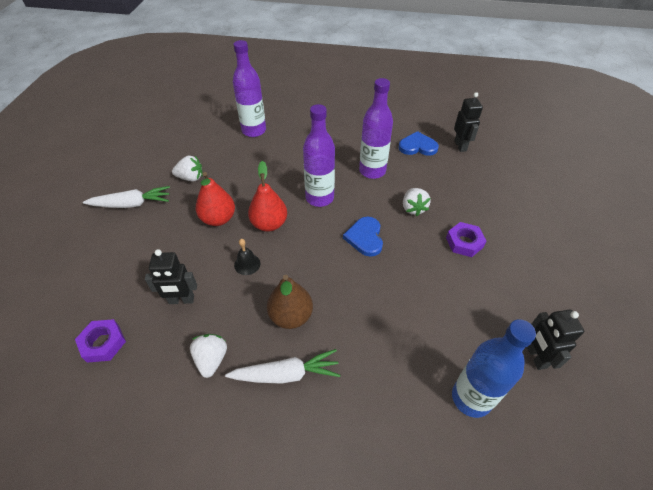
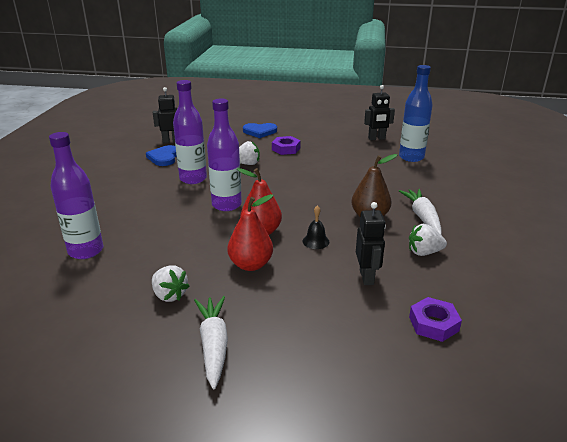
camera: 90 degrees left, 20 degrees down
white strawberry [172,155,203,181] -> white strawberry turned 135 degrees clockwise [152,265,190,302]
blue heart [343,217,383,257] -> blue heart moved to [243,123,277,138]

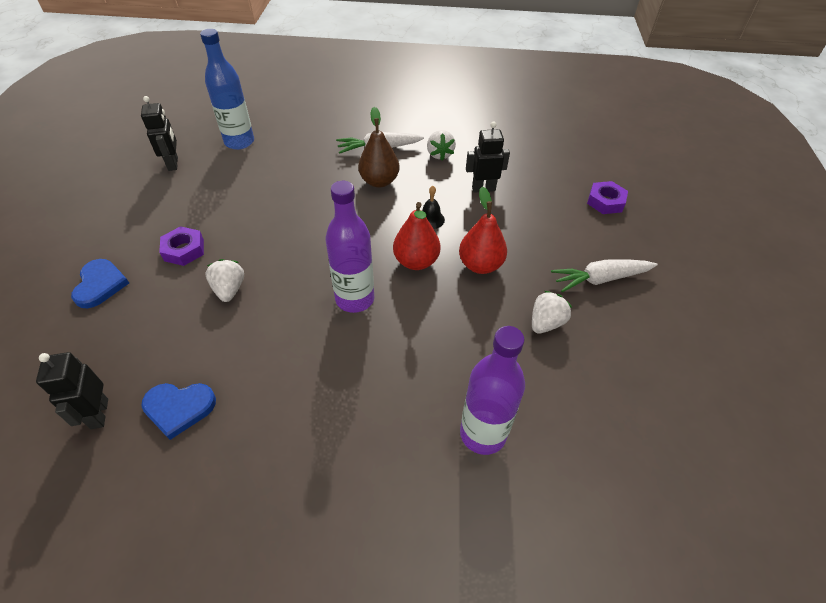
camera: 95 degrees left, 20 degrees up
purple bottle [173,80,207,184] -> none
purple nut [409,297,462,342] -> purple nut moved to [587,181,628,214]

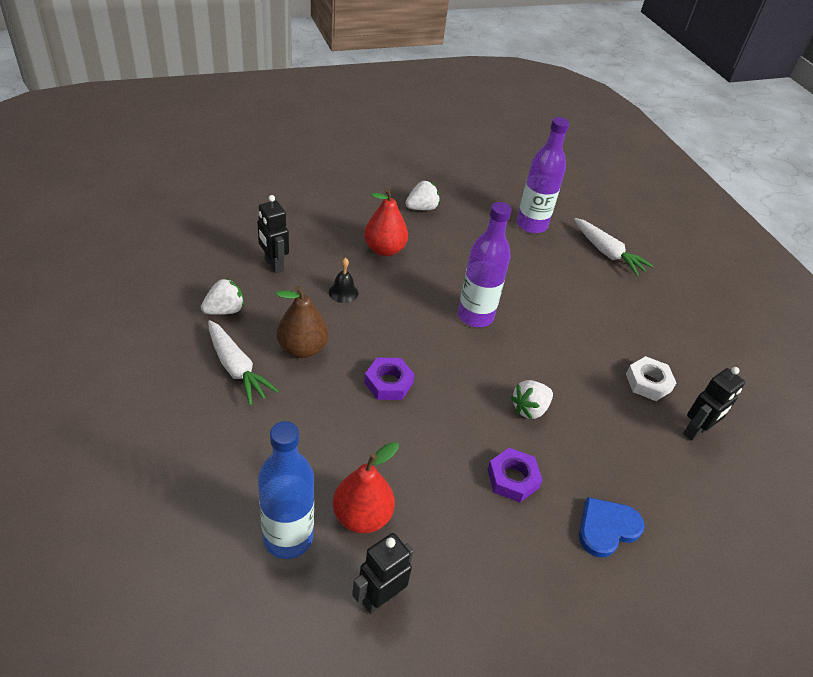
camera: 120 degrees left, 5 degrees down
blue heart [141,383,216,440] -> white nut [626,356,676,401]
red pear [393,202,440,270] -> red pear moved to [333,442,399,533]
white strawberry [532,291,572,334] -> white strawberry turned 135 degrees clockwise [406,181,440,210]
white carrot [551,259,657,292] -> white carrot moved to [574,218,653,276]
purple nut [587,181,628,214] -> purple nut moved to [364,358,415,400]

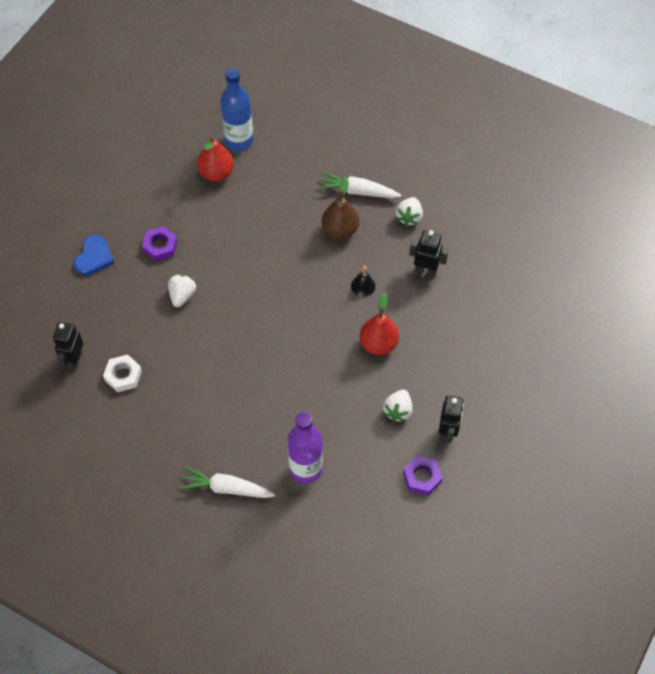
camera: 145 degrees right, 15 degrees up
black robot [352,533,413,614] -> black robot moved to [439,396,464,443]
purple nut [364,358,415,400] -> purple nut moved to [403,456,443,495]
purple bottle [458,202,511,327] -> none

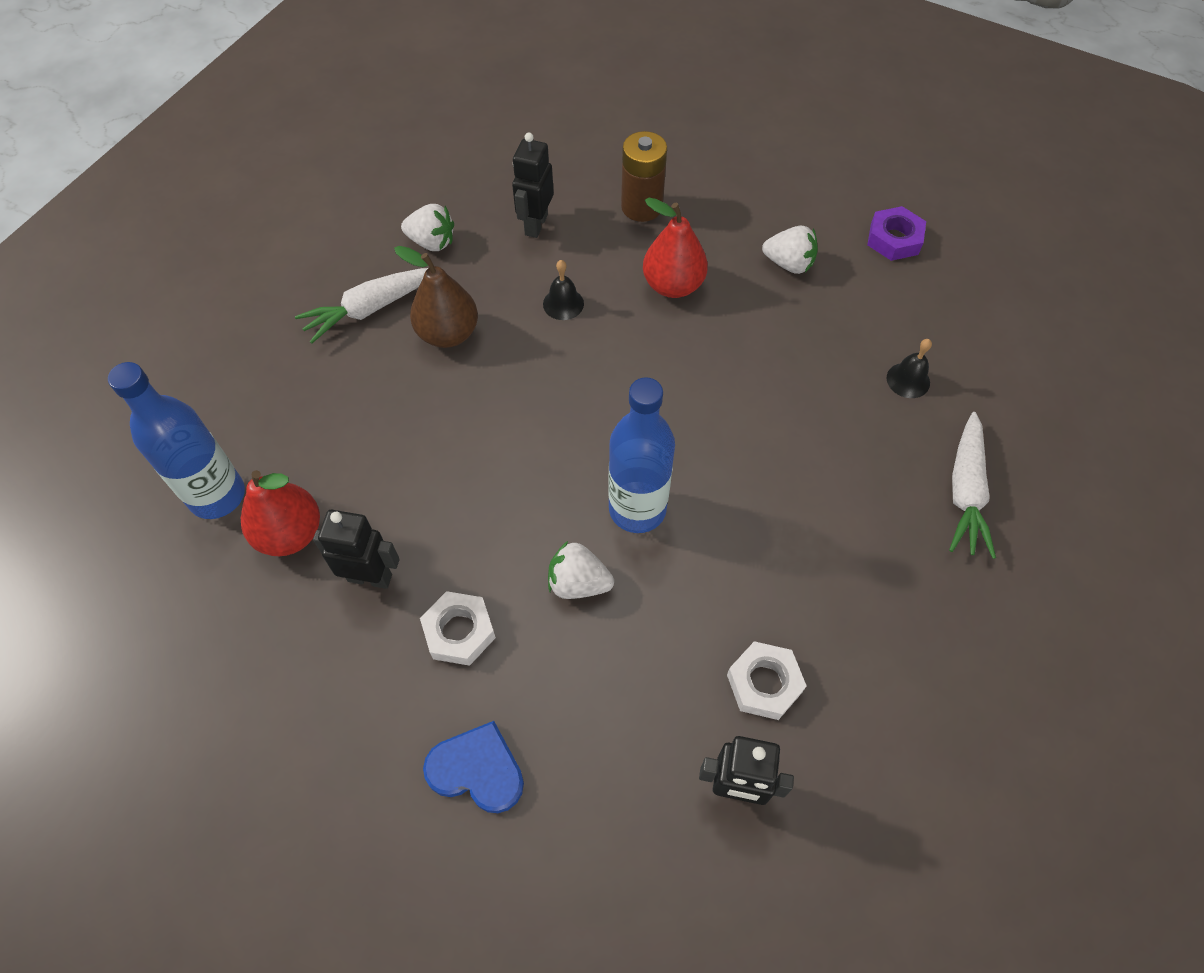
camera: 90 degrees left, 0 degrees up
purple nut [142,226,178,262] -> white nut [420,591,496,666]
purple bottle [287,412,323,484] -> black bell [887,339,932,398]
white carrot [317,172,401,198] -> white carrot turned 45 degrees clockwise [295,268,428,343]
black robot [439,396,464,443] -> black robot moved to [313,510,400,589]
none -> blue bottle [608,377,675,533]
none -> brown battery [621,131,667,222]

